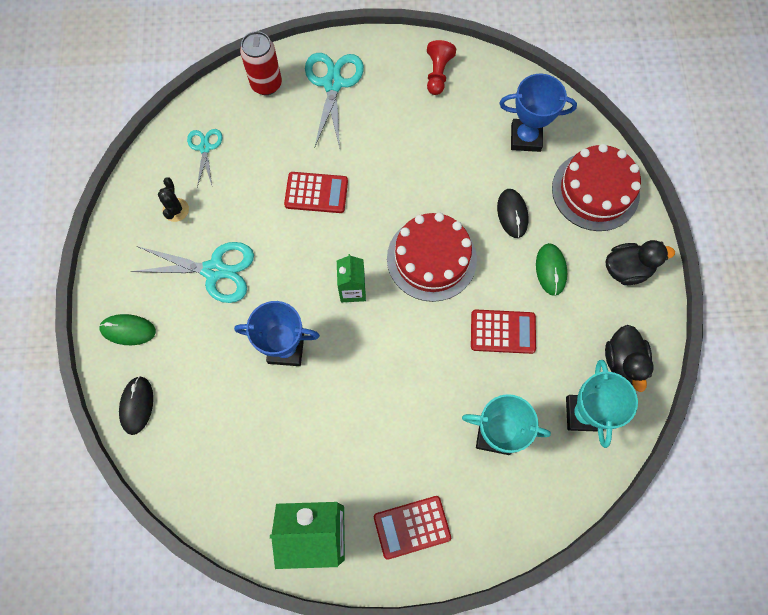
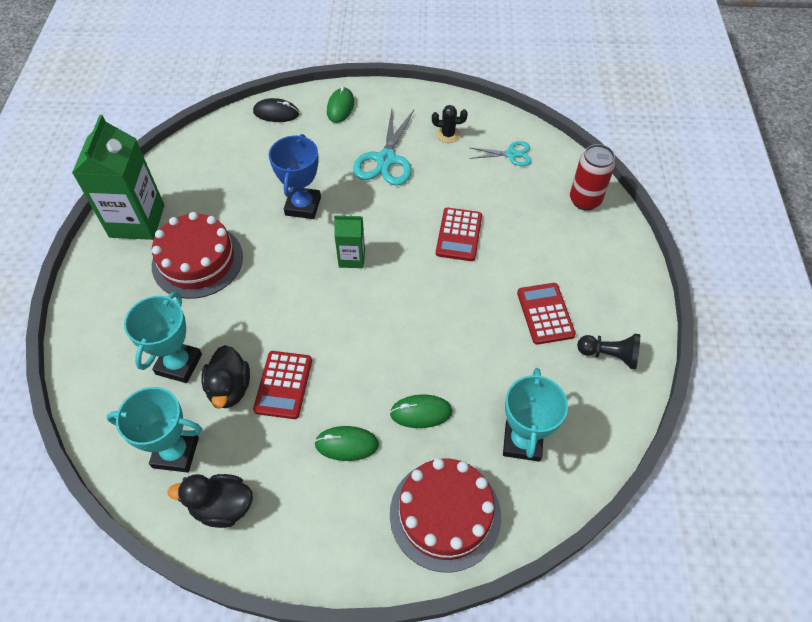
camera: 95 degrees right, 15 degrees down
turquoise scissors [305,53,364,149] -> none
red calculator [374,496,451,560] -> red calculator moved to [517,283,576,345]
red cake [387,213,477,302] -> red cake moved to [152,212,243,299]
red pawn [427,40,456,95] -> black pawn [577,334,640,369]
black mouse [497,189,528,238] -> green mouse [390,395,453,428]
blue trophy [499,74,577,152] -> turquoise trophy [503,368,568,462]
black duck [606,240,675,285] -> black duck moved to [201,345,250,409]

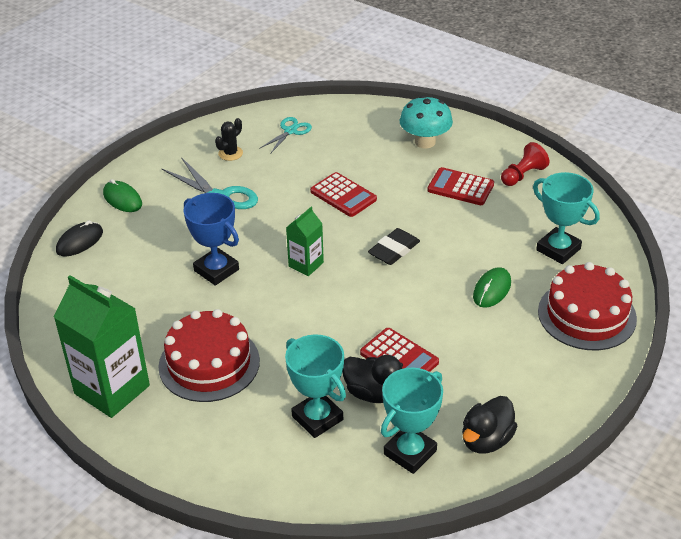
camera: 55 degrees left, 15 degrees down
green mouse [314,426,379,461] -> none
red can [570,144,615,210] -> none
black pawn [577,334,640,369] -> red pawn [501,142,549,186]
none -> black eraser [368,228,420,265]
none -> turquoise mushroom [400,96,453,149]

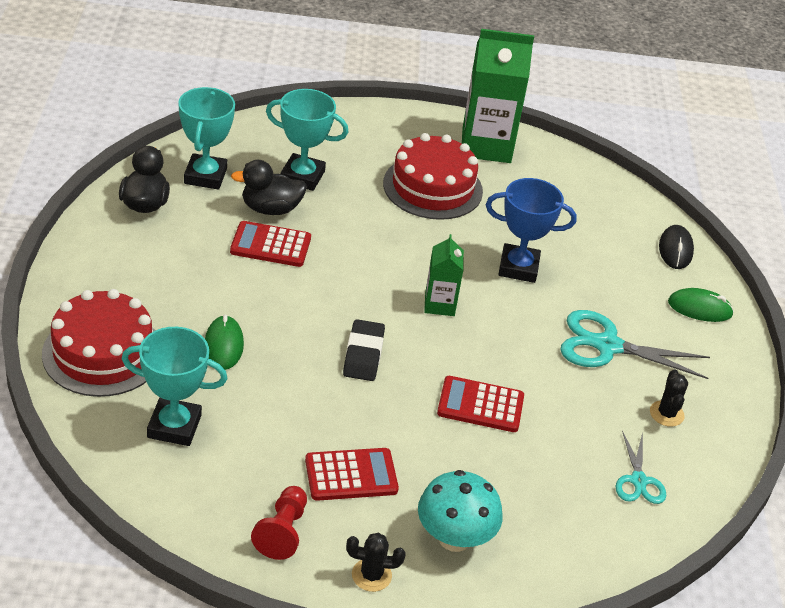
camera: 140 degrees right, 0 degrees up
none -> black cactus [346,533,406,592]

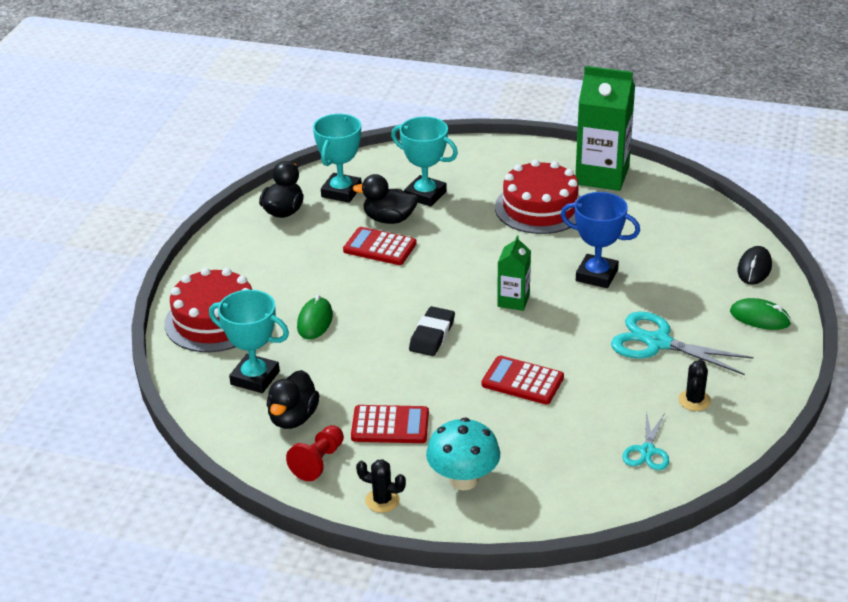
camera: 20 degrees right, 5 degrees down
none -> black duck [267,370,320,429]

